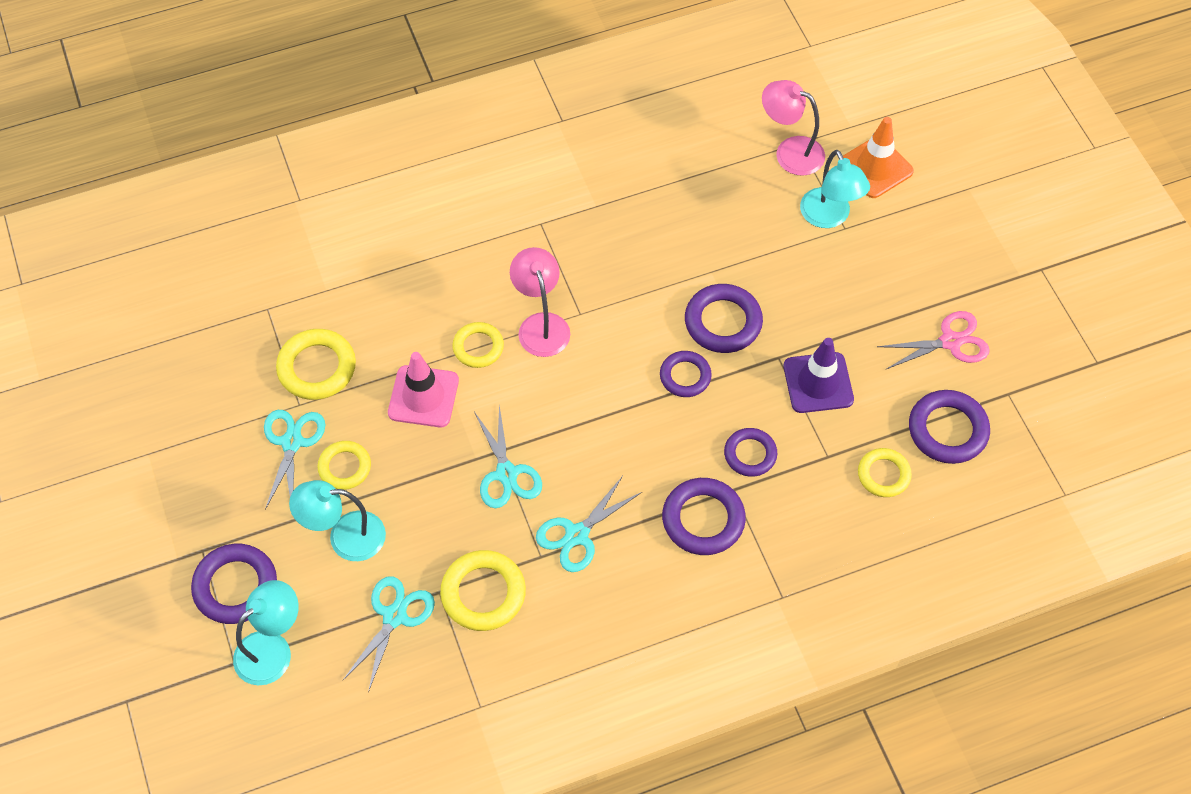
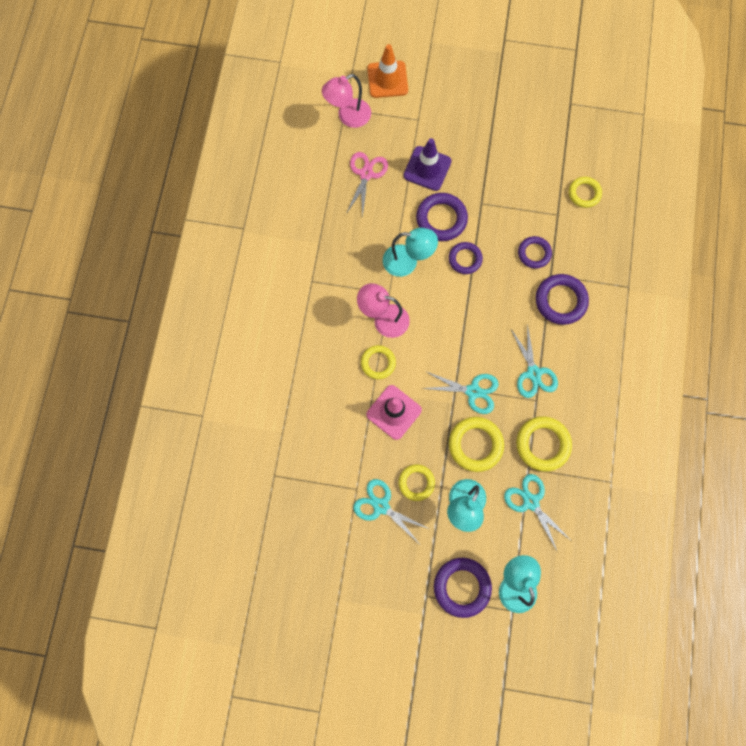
camera: 60 degrees left, 15 degrees up
yellow ring [276,329,356,400] -> yellow ring moved to [449,417,504,472]
purple traffic cone [784,338,854,413] -> purple traffic cone moved to [403,138,451,191]
turquoise lamp [800,150,870,228] -> turquoise lamp moved to [383,228,438,277]
pink scissors [877,311,990,369] -> pink scissors moved to [346,152,388,218]
purple ring [909,390,990,464] -> none

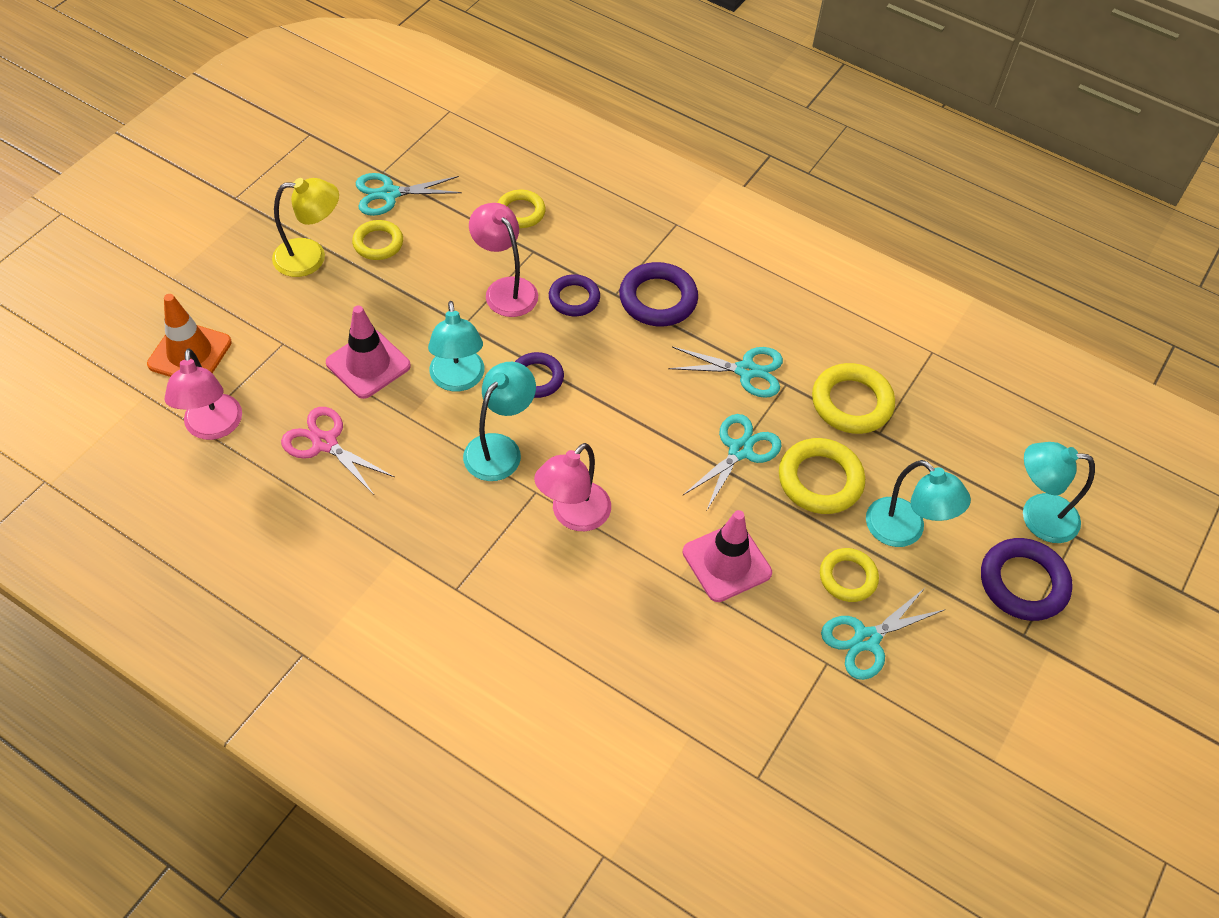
camera: 70 degrees left, 20 degrees down
yellow ring [361,345,396,379] -> yellow ring moved to [352,220,403,260]
purple traffic cone [403,138,451,191] -> pink traffic cone [326,305,411,399]
purple ring [416,193,468,241] -> turquoise lamp [428,301,484,391]
turquoise scissors [504,474,570,551] -> turquoise scissors moved to [356,173,462,216]
none -> yellow lamp [272,178,339,277]
none -> pink lamp [469,203,538,317]

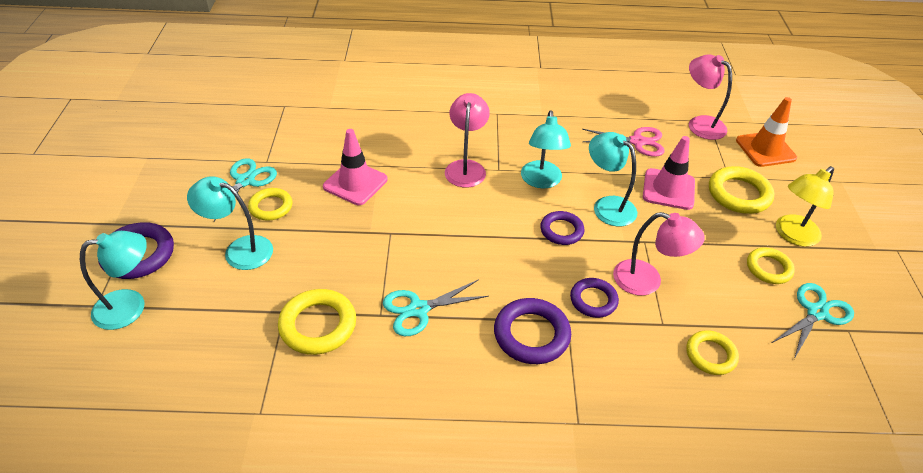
camera: 150 degrees right, 10 degrees down
turquoise scissors [683,414,781,510] -> none
yellow ring [779,438,865,514] -> yellow ring moved to [709,166,774,214]

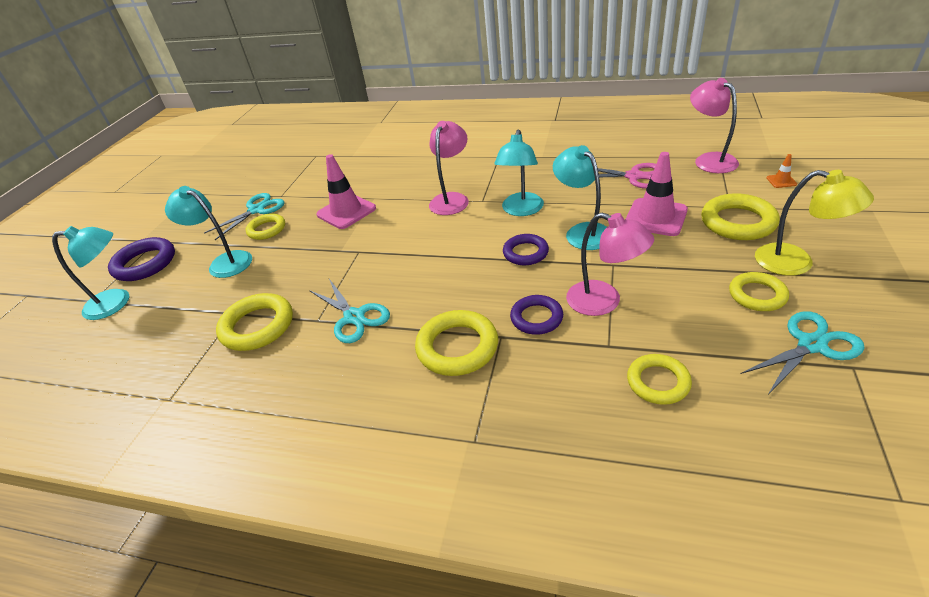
camera: 20 degrees right, 5 degrees down
turquoise scissors [383,279,489,336] -> turquoise scissors turned 120 degrees counterclockwise [309,279,390,343]
purple ring [494,298,571,364] -> yellow ring [415,310,498,376]
orange traffic cone [736,97,797,167] -> orange traffic cone [767,154,797,188], size x0.43
yellow lamp [776,166,834,247] -> yellow lamp turned 120 degrees counterclockwise [755,170,874,276]

